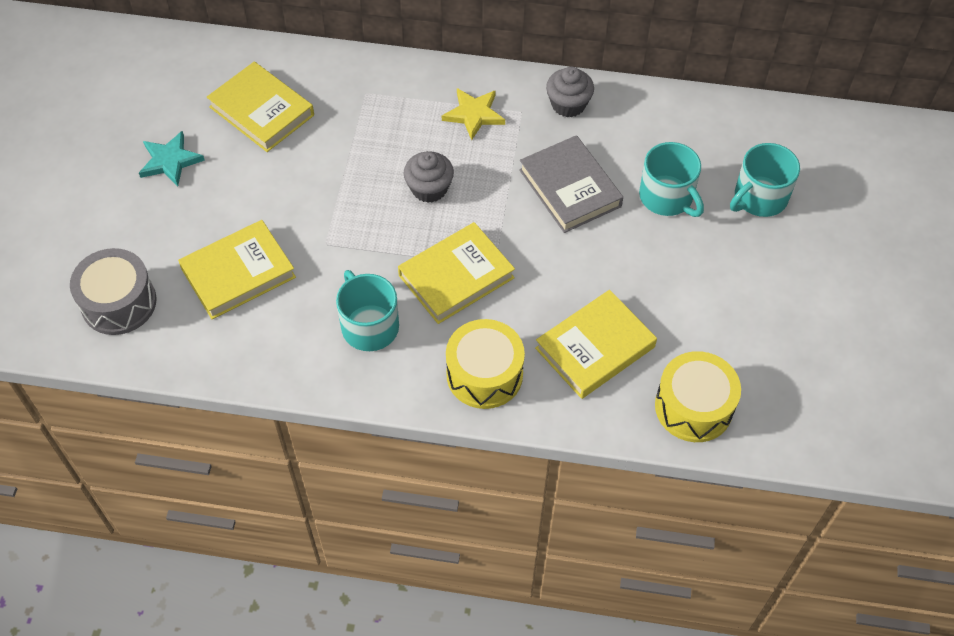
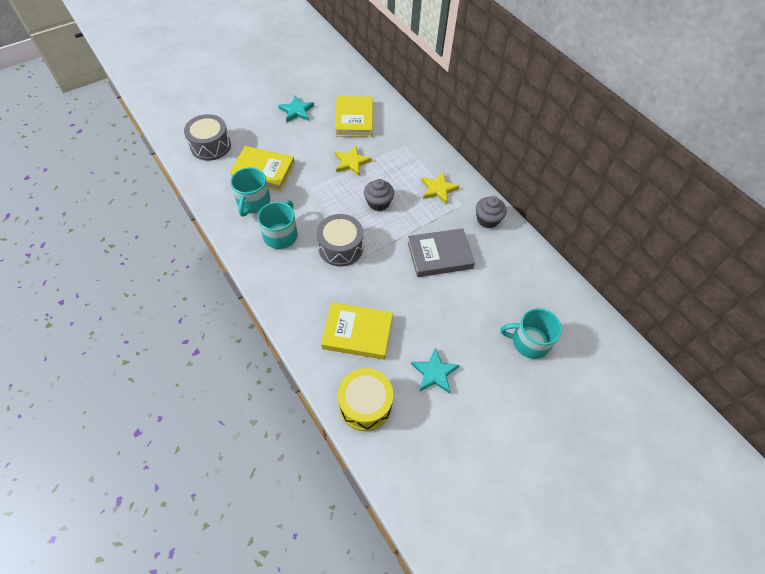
camera: 45 degrees right, 0 degrees up
yellow book [398,222,515,324] -> grey drum [317,214,363,266]
yellow drum [446,319,525,409] -> none
grey book [519,135,623,233] -> grey book turned 60 degrees clockwise [408,228,475,277]
turquoise mug [639,142,704,217] -> turquoise mug moved to [231,167,270,217]
none -> yellow star [335,146,372,176]
none -> turquoise star [411,347,459,394]

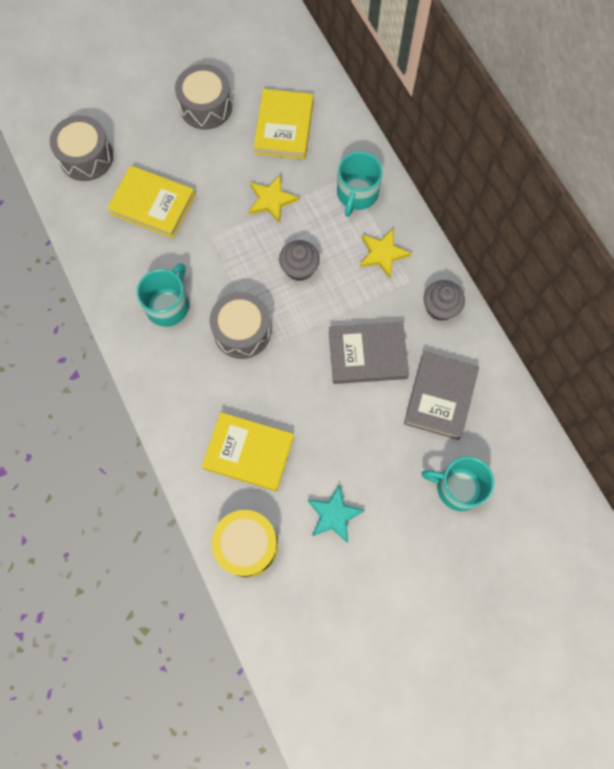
camera: 10 degrees right, 15 degrees up
turquoise mug [231,167,270,217] -> turquoise mug moved to [337,151,383,217]
turquoise star [278,96,314,122] -> grey drum [175,64,232,130]
none -> grey book [404,351,479,440]

